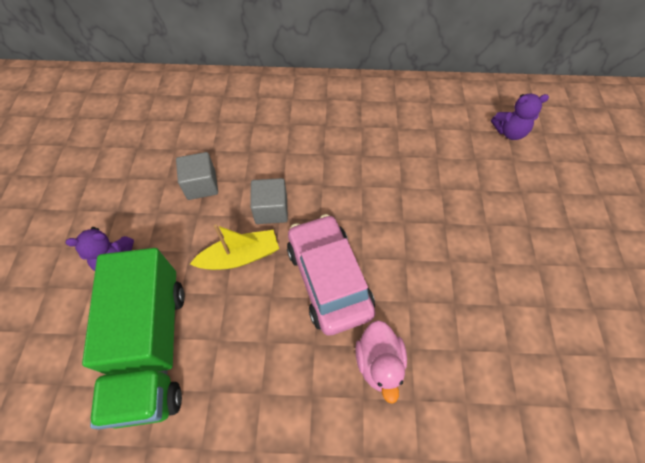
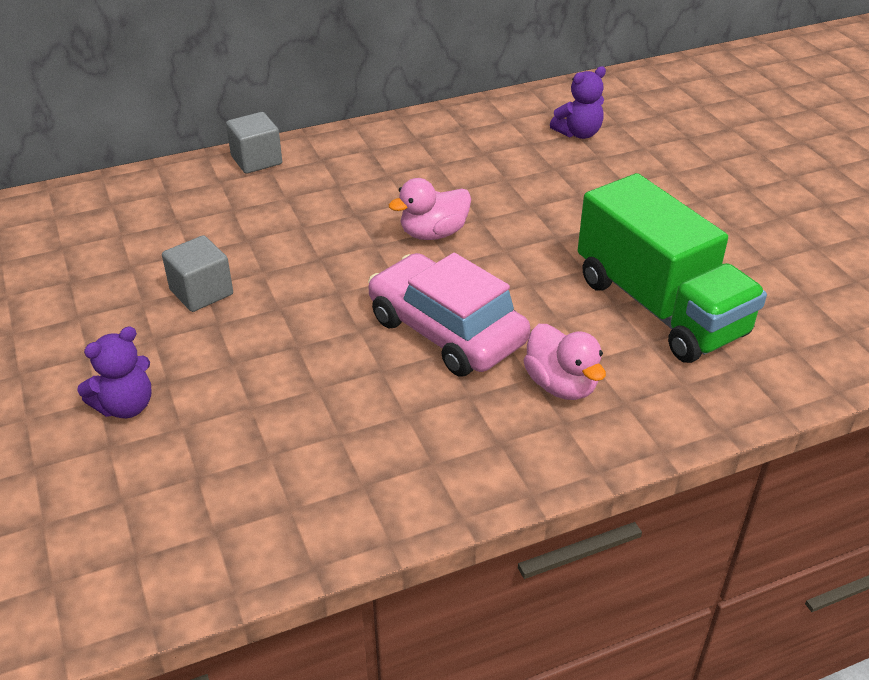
camera: 25 degrees left, 20 degrees down
green truck [82,248,185,430] -> green truck moved to [578,173,767,363]
yellow boat [190,224,279,270] -> none
grey cube [250,178,288,224] -> grey cube moved to [226,112,282,174]
none -> pink duck [389,178,471,240]

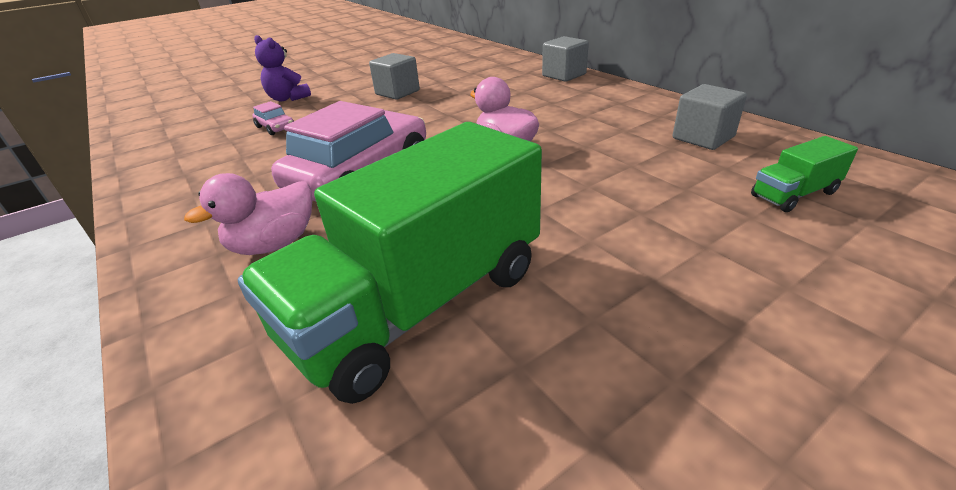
camera: 80 degrees right, 5 degrees down
purple teddy bear [550,66,606,139] -> green truck [751,136,858,212]
none -> pink car [252,101,294,135]
none -> grey cube [673,84,747,150]

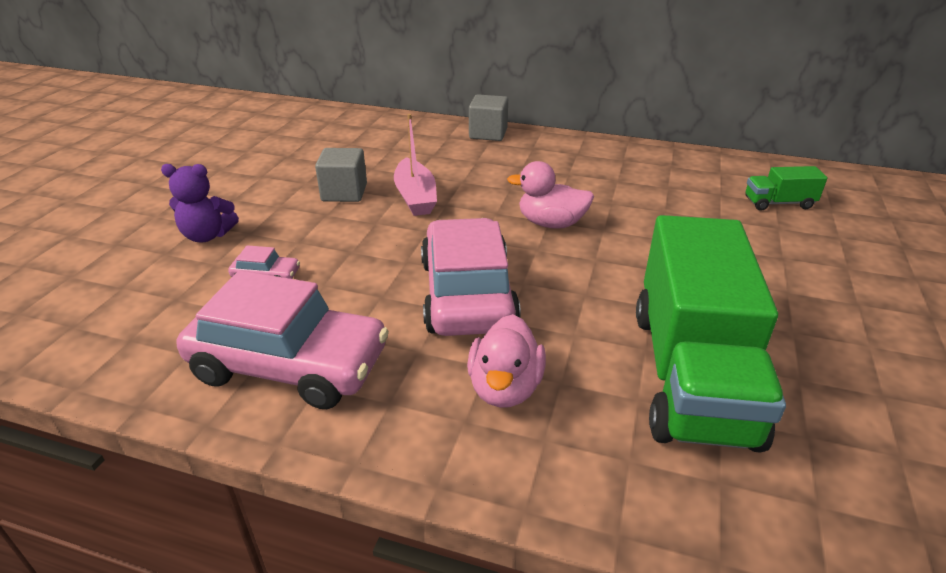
camera: 40 degrees left, 0 degrees up
grey cube [673,84,747,150] -> none
green truck [751,136,858,212] -> green truck turned 60 degrees clockwise [745,166,828,211]
none -> pink car [177,270,389,409]
none -> pink boat [394,114,437,216]

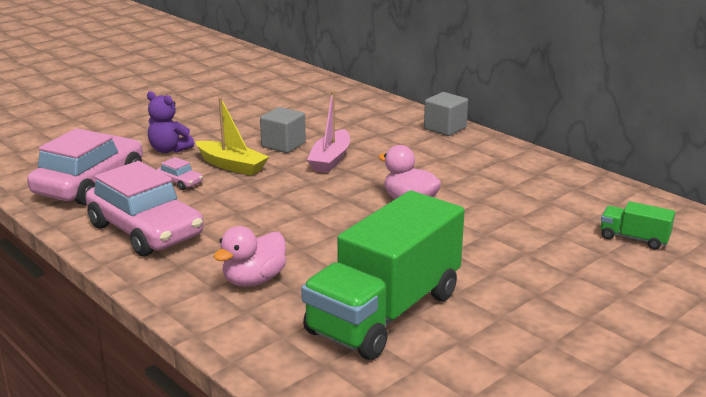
camera: 30 degrees right, 10 degrees down
pink car [421,218,521,336] -> pink car moved to [27,128,143,205]
none -> yellow boat [195,97,269,176]

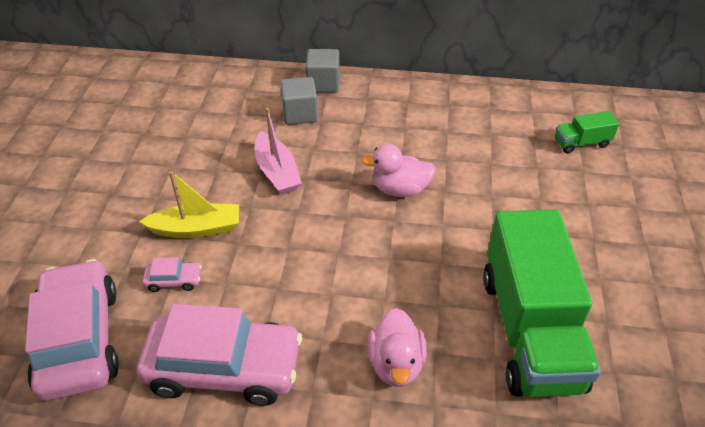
camera: 40 degrees left, 20 degrees up
purple teddy bear [147,91,194,153] -> none
grey cube [260,107,306,153] -> grey cube moved to [280,77,318,125]

